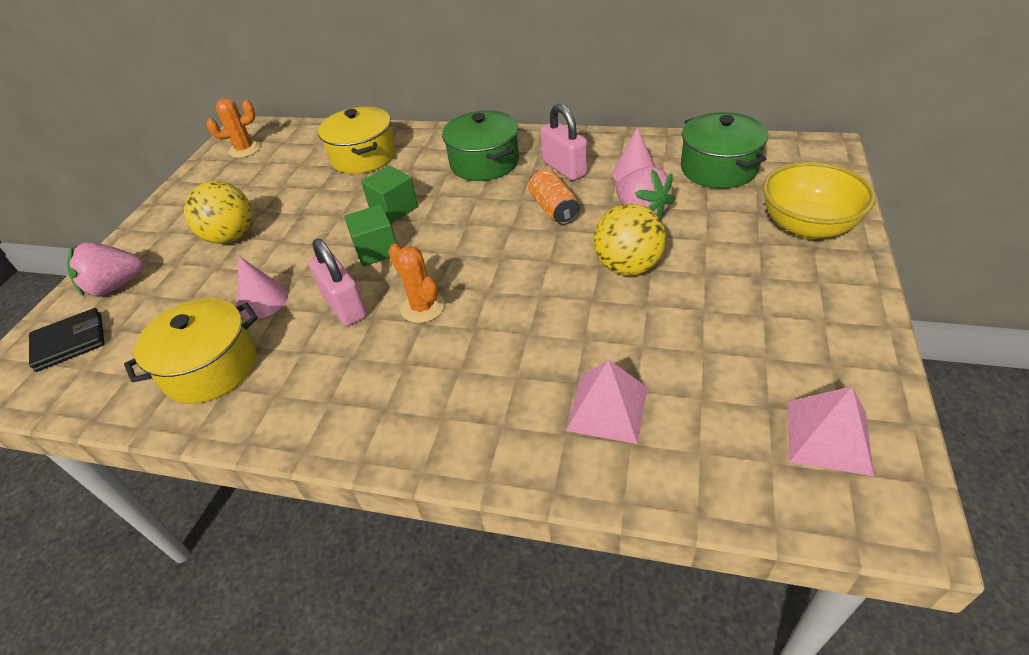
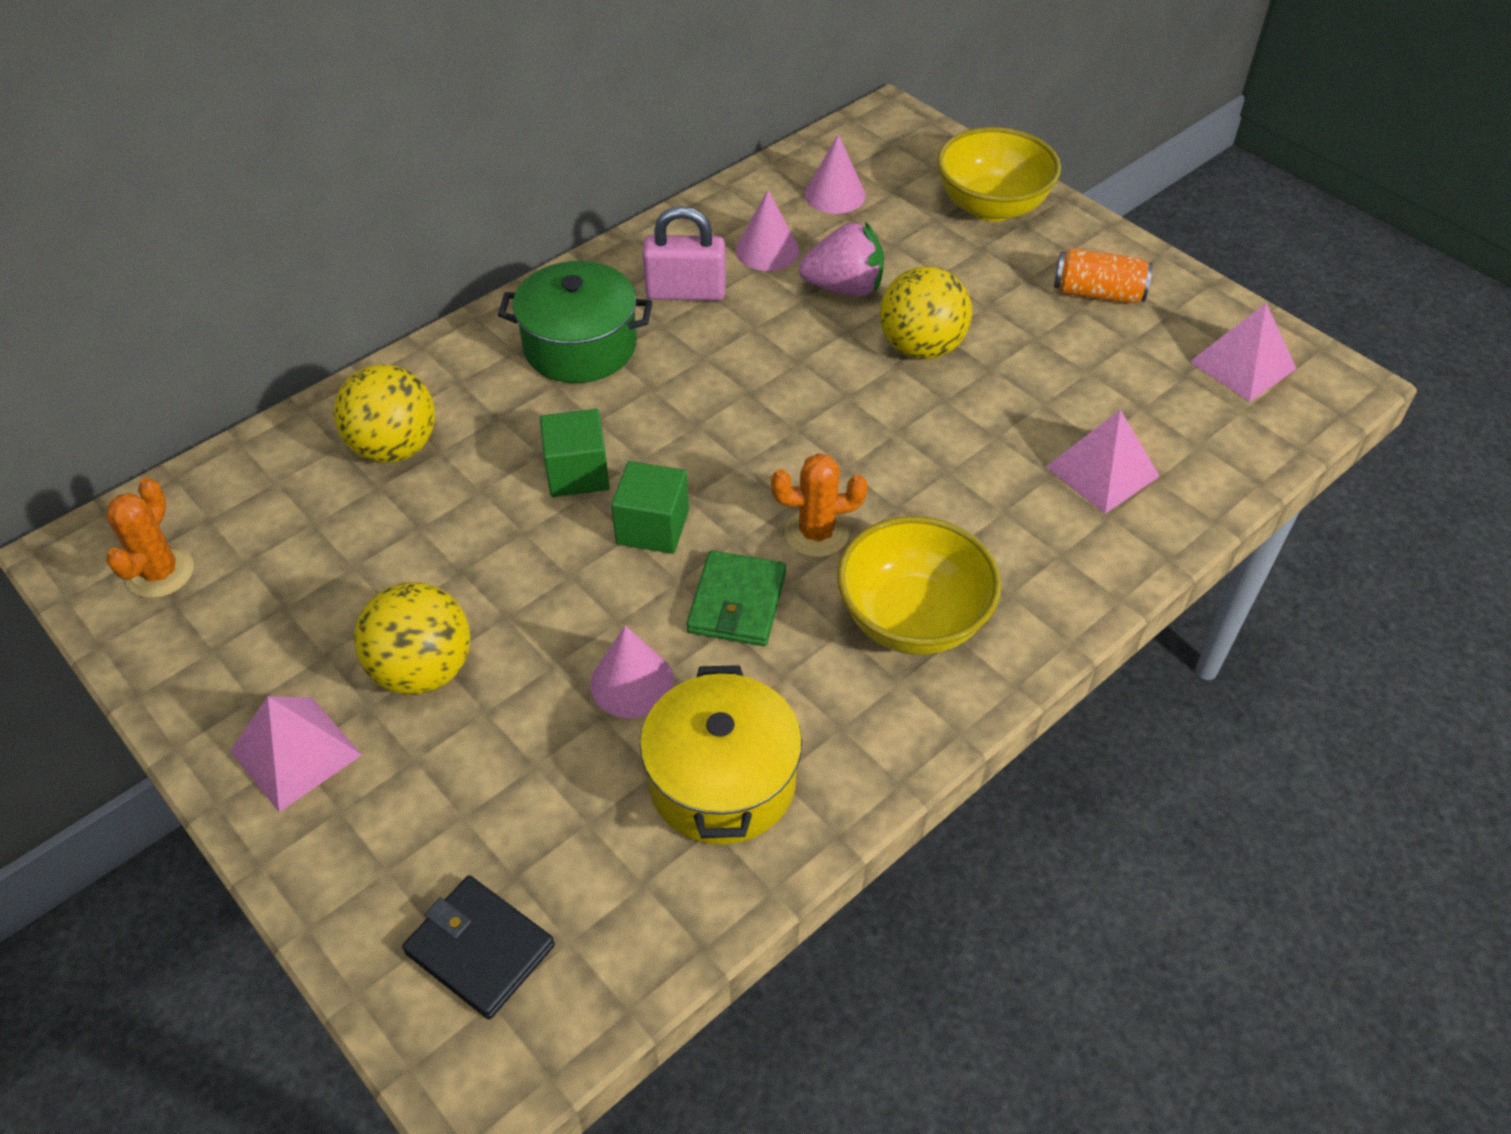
camera: 60 degrees left, 5 degrees up
black wallet [29,308,105,372] -> black wallet turned 60 degrees counterclockwise [402,875,555,1019]
pink strawberry [68,242,143,297] -> none
pink padlock [309,238,367,326] -> green wallet [686,550,786,646]
yellow pot [318,107,396,174] -> yellow ball [333,364,435,463]
orange can [528,169,580,225] -> orange can moved to [1054,248,1153,304]
green pot [681,112,768,189] -> pink cone [805,134,866,214]
none -> pink pyramid [230,696,362,812]
none -> yellow bowl [837,516,1002,655]

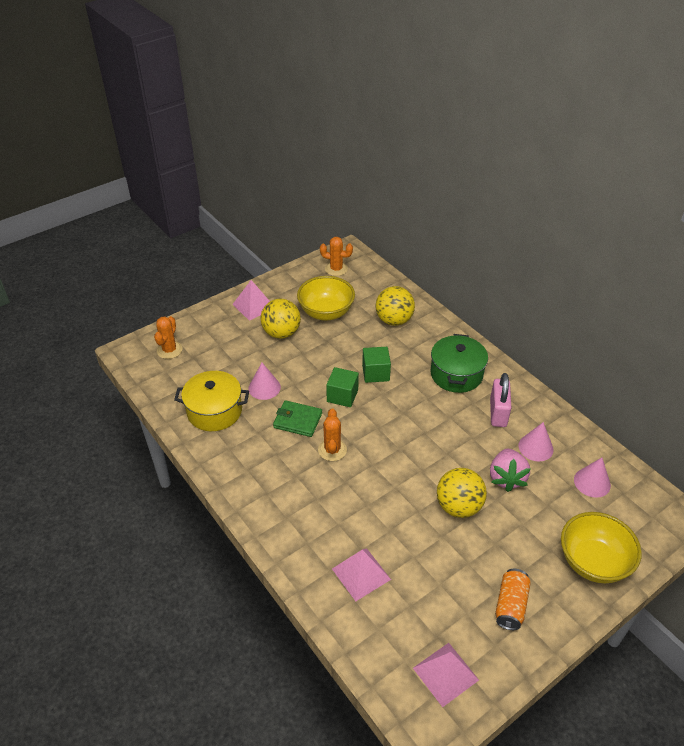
camera: 95 degrees right, 5 degrees down
black wallet [402,875,555,1019] -> orange cactus [154,316,183,359]
yellow bowl [837,516,1002,655] -> yellow bowl moved to [297,276,355,321]

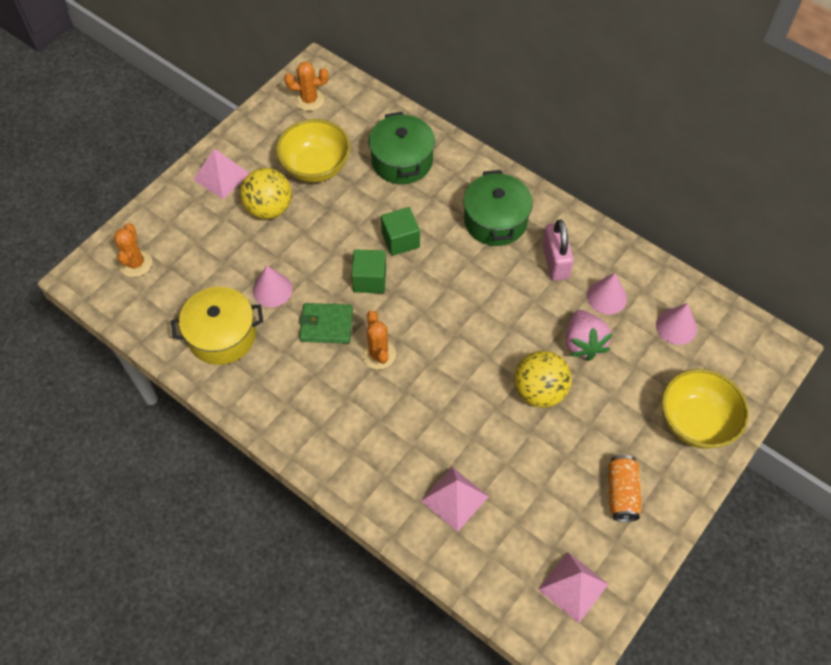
camera: 15 degrees left, 15 degrees up
yellow ball [376,286,415,326] -> green pot [369,112,435,184]

